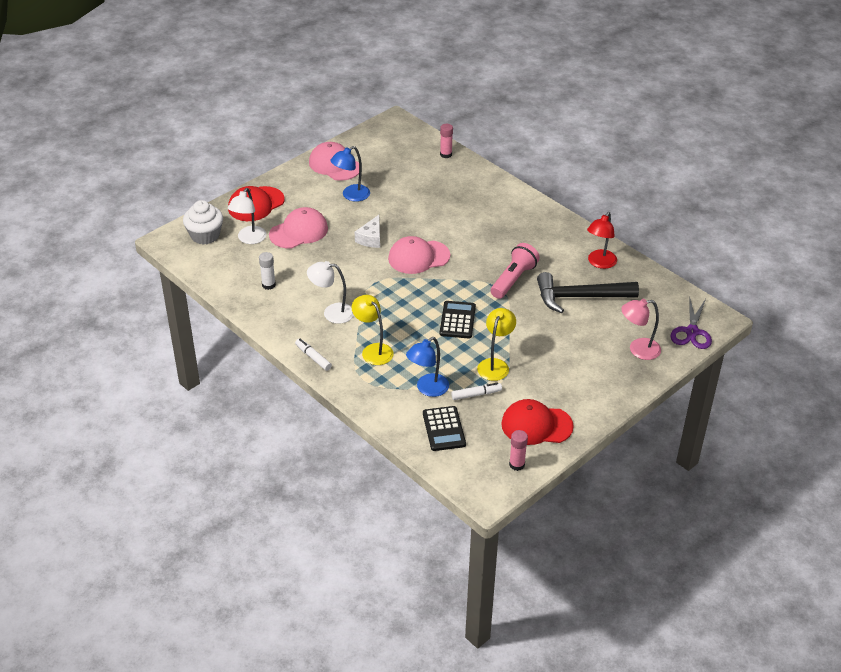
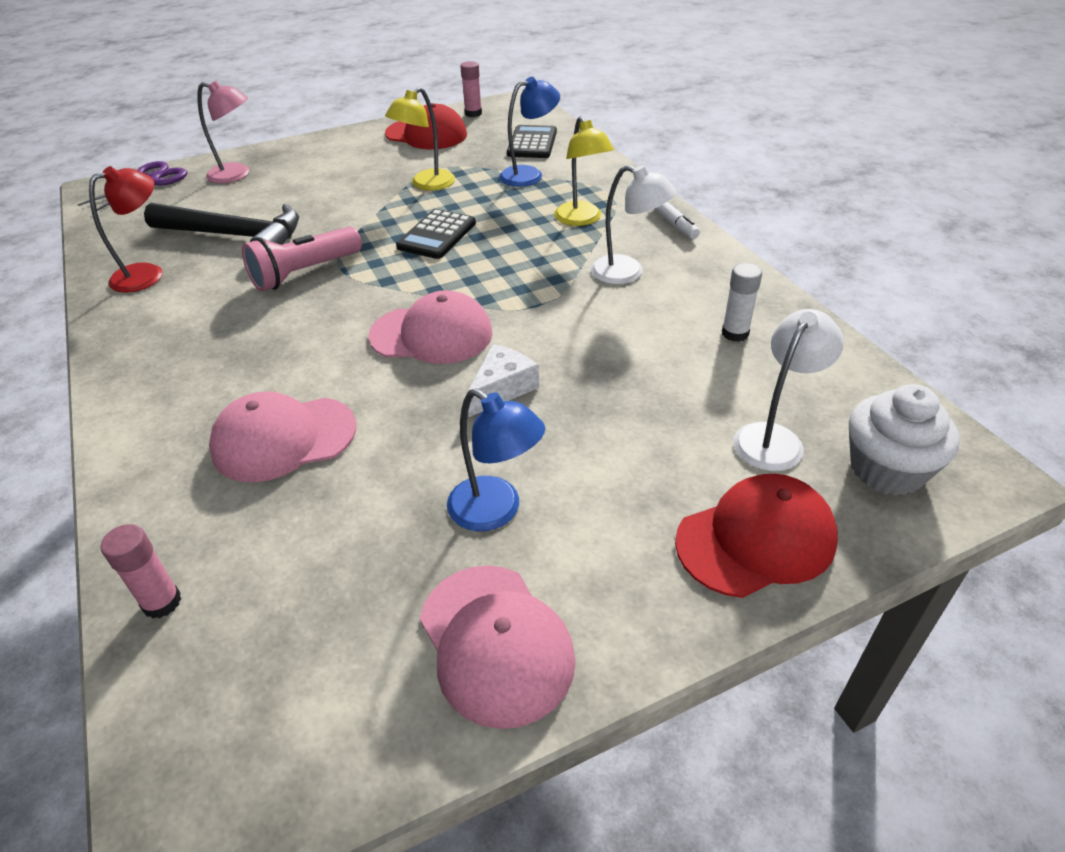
camera: 160 degrees left, 0 degrees up
pink cap [269,207,328,248] -> pink cap moved to [209,391,356,482]
blue lamp [330,146,370,202] -> blue lamp turned 60 degrees clockwise [447,389,545,531]
white marker [451,383,502,400] -> none

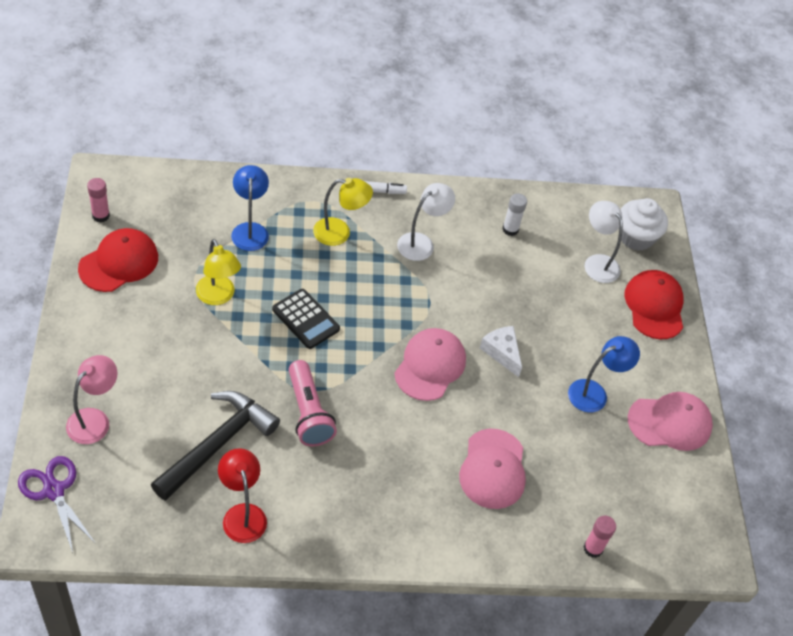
camera: 75 degrees left, 10 degrees up
black calculator [507,125,557,158] -> none

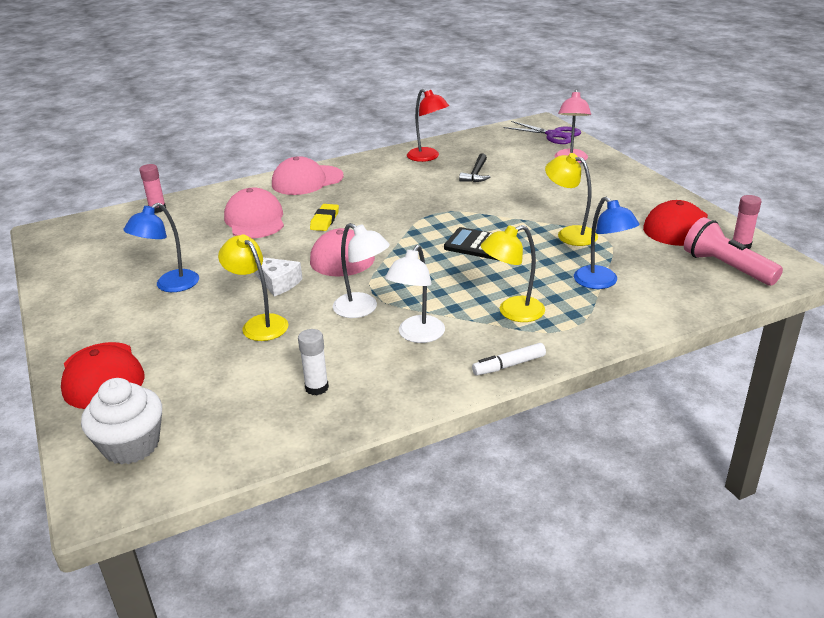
camera: 165 degrees right, 20 degrees down
black hammer [151,391,280,501] -> black hammer [459,153,490,182], size x0.49
pink flashlight [289,360,337,446] -> pink flashlight moved to [684,217,783,286]
white lamp [585,201,623,283] -> white lamp moved to [333,223,390,318]
pink cap [628,392,713,451] -> pink cap moved to [272,156,344,195]
none -> yellow lamp [218,235,288,341]
none -> yellow eraser [310,204,339,231]

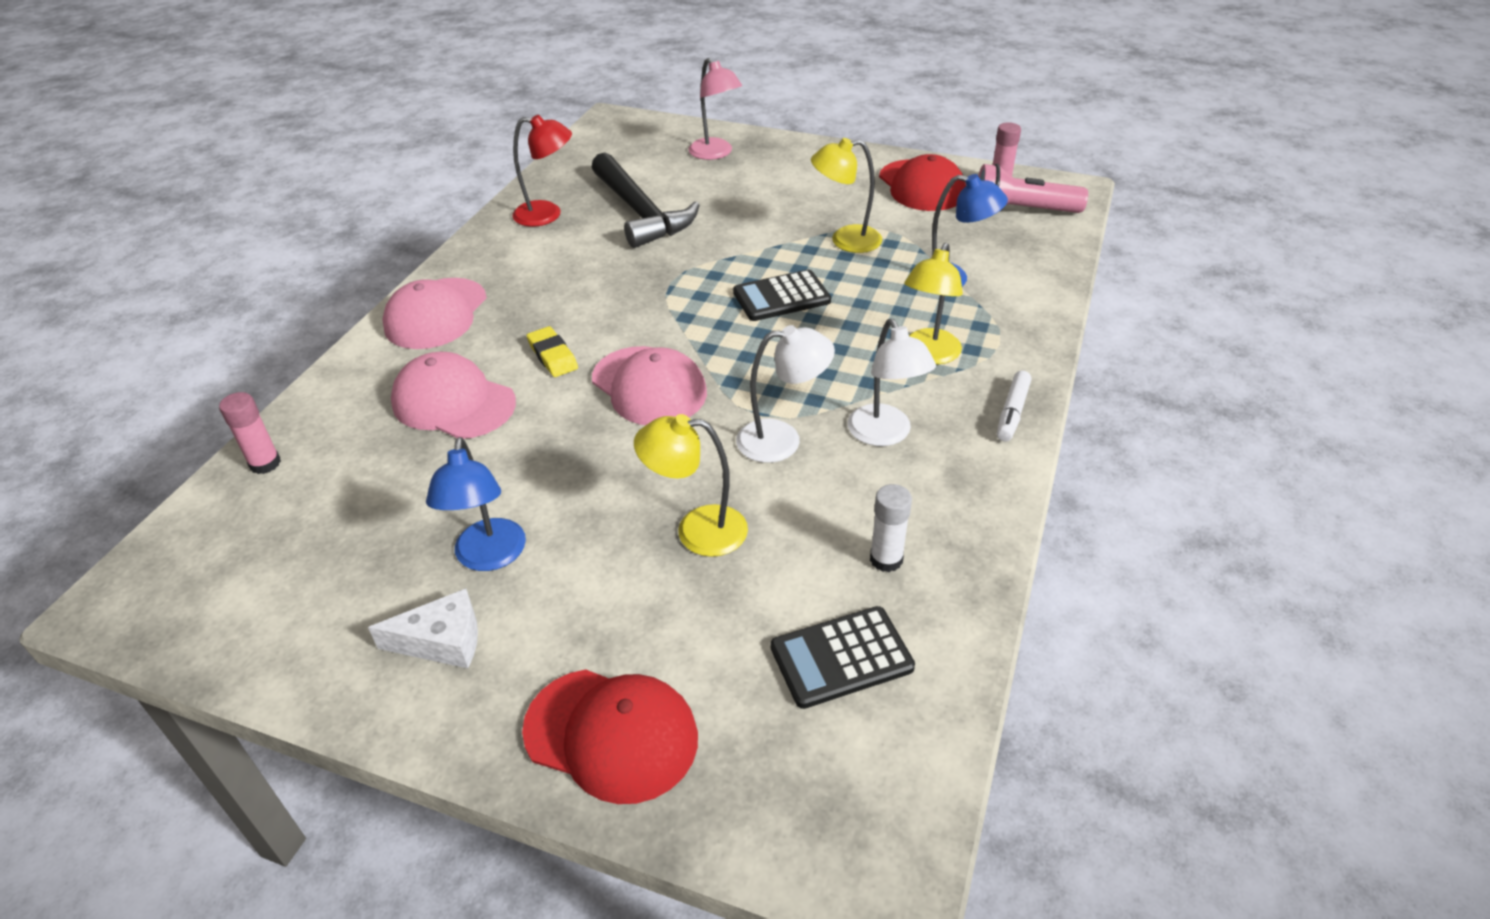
camera: 45 degrees left, 10 degrees up
white cupcake [81,378,162,465] -> none
white cheese [254,257,303,297] -> white cheese moved to [368,588,478,668]
black hammer [459,153,490,182] -> black hammer [592,152,700,248], size x2.02
purple scissors [504,121,581,144] -> none
none -> black calculator [771,606,915,709]

